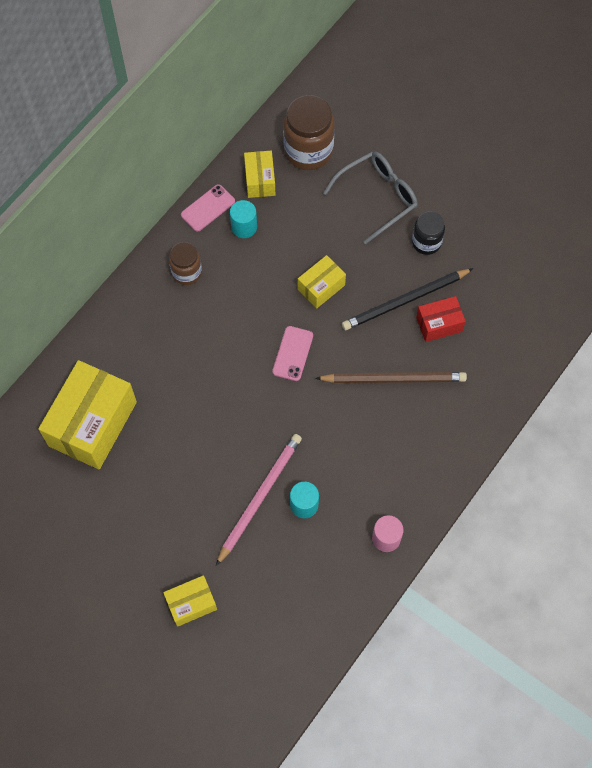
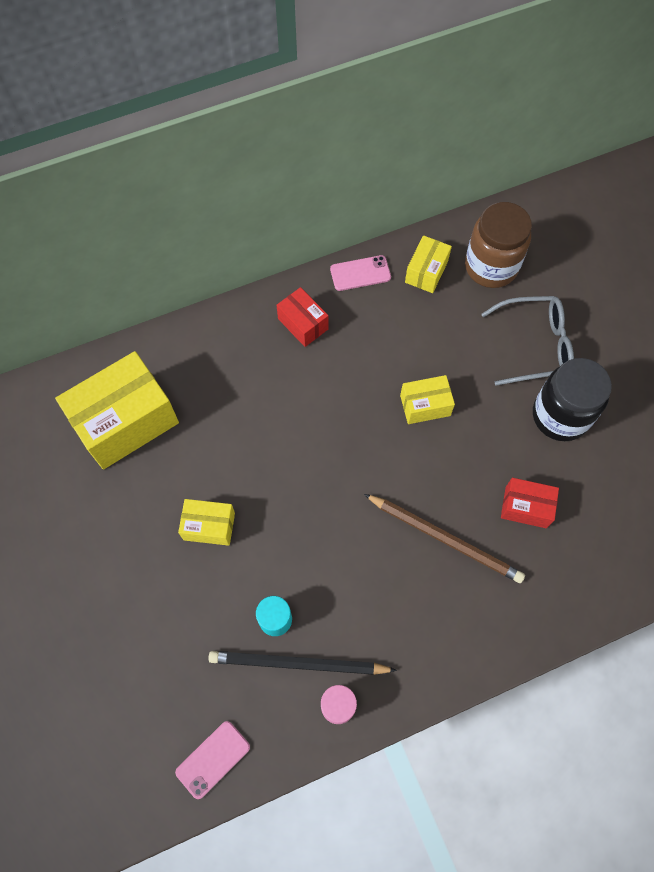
camera: 30 degrees right, 0 degrees up
yellow box [163,575,217,627] -> yellow box moved to [178,499,235,546]
brown jar [169,242,202,285] -> red box [276,287,329,347]
pink pencil [216,434,302,566] -> none
turquoise cylinder [230,200,257,238] -> none
pink phone [272,326,313,381] -> pink phone moved to [175,721,250,799]
black pencil [342,268,473,330] -> black pencil moved to [208,651,397,675]
black jar [412,211,445,255] -> black jar [533,358,612,441], size x1.69

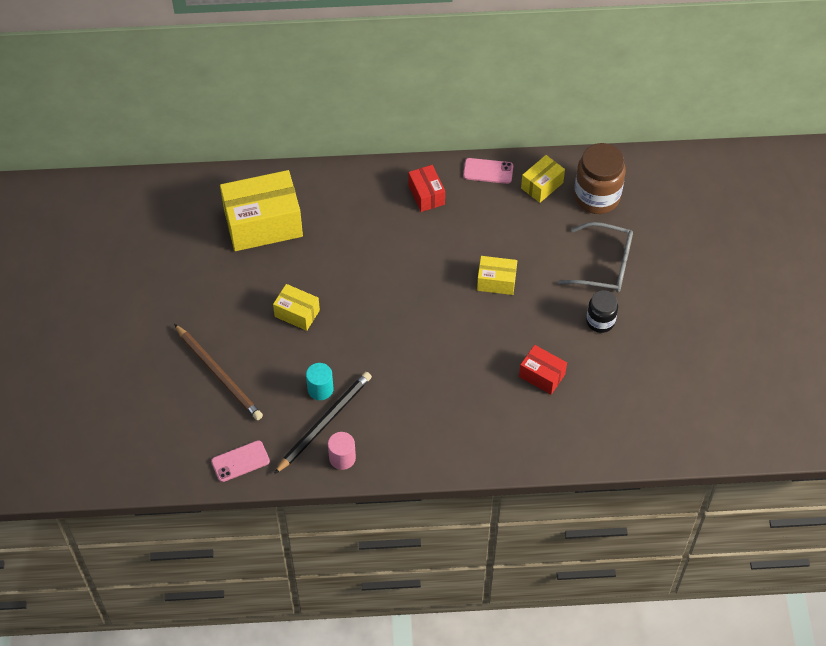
camera: 20 degrees right, 10 degrees down
black pencil [208,651,397,675] -> black pencil turned 105 degrees clockwise [274,372,372,474]
brown pencil [364,494,525,583] -> brown pencil moved to [174,324,263,420]
black jar [533,358,612,441] -> black jar [586,290,618,333], size x0.59

